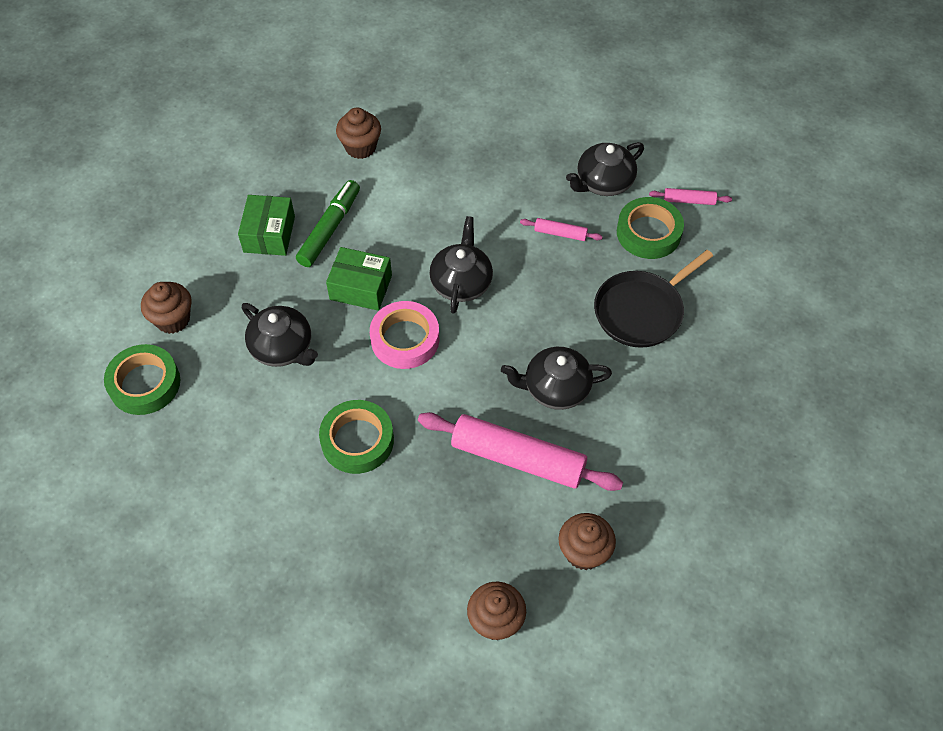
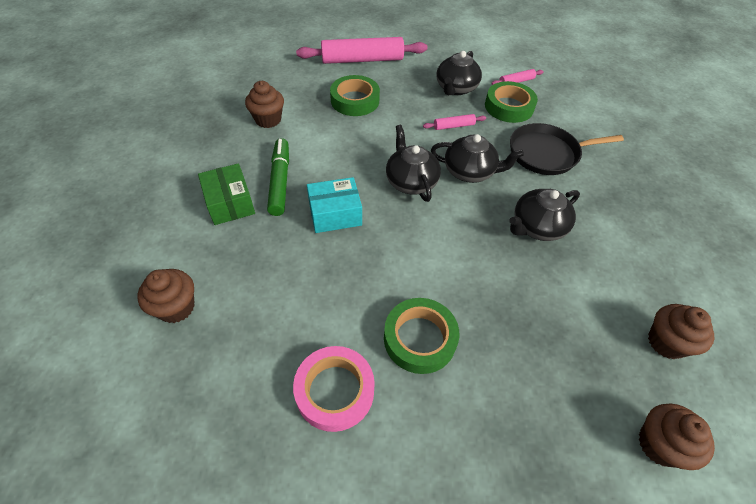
camera: 30 degrees left, 5 degrees down
green tape [104,344,180,415] -> green tape moved to [330,75,380,116]
black teapot [242,303,318,367] -> black teapot moved to [431,134,524,183]
green box [326,247,392,311] -> turquoise box [307,177,362,233]
pink tape [370,301,439,369] -> pink tape moved to [293,346,375,432]
pink rolling pin [418,412,623,491] -> pink rolling pin moved to [296,37,427,64]
black pan [594,250,713,348] -> black pan turned 60 degrees clockwise [510,123,624,175]

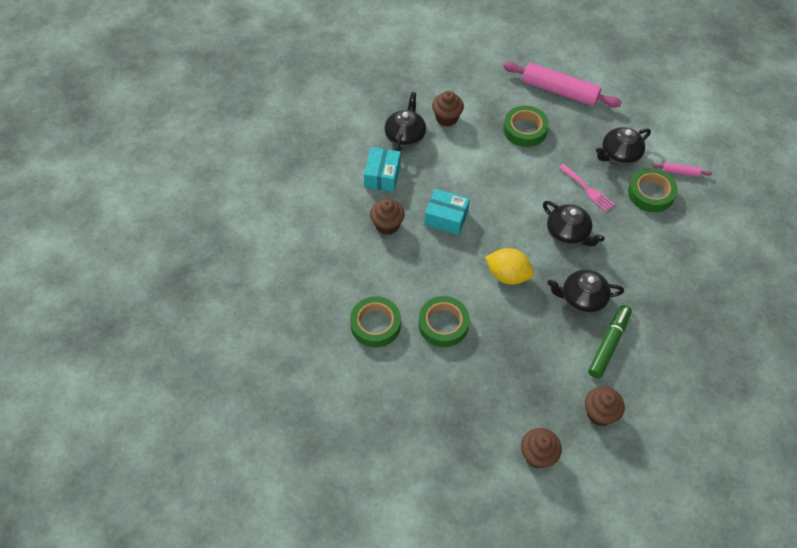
camera: 35 degrees right, 5 degrees up
brown cupcake [137,269,195,323] -> brown cupcake moved to [370,199,405,235]
green box [198,163,255,225] -> turquoise box [364,147,401,192]
green marker [267,138,289,216] -> green marker moved to [588,305,632,378]
pink tape [293,346,375,432] -> green tape [350,296,401,347]
black teapot [386,125,441,202] -> black teapot moved to [384,92,426,152]
pink rolling pin [423,114,486,130] -> pink fork [559,164,615,212]
black pan [510,123,624,175] -> none
none -> yellow lemon [485,248,534,285]

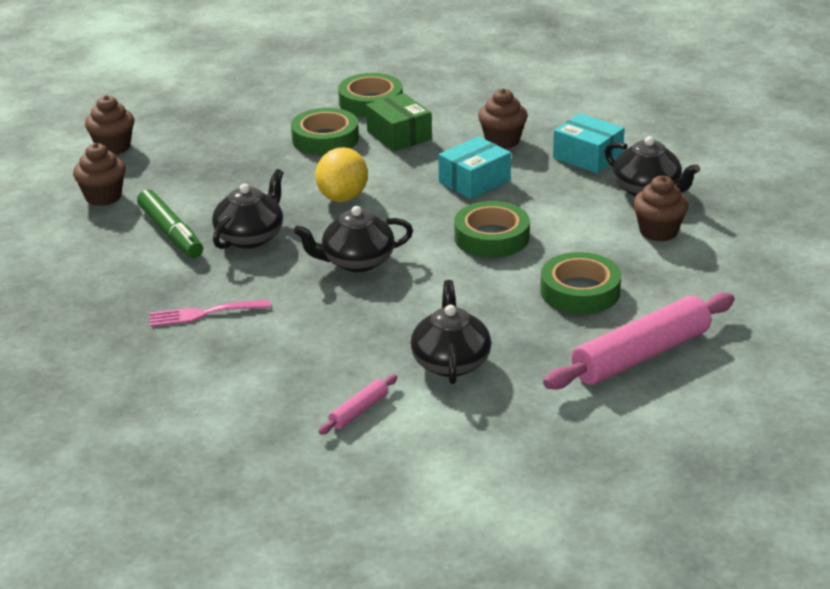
camera: 120 degrees right, 25 degrees down
yellow lemon [485,248,534,285] -> yellow lemon turned 45 degrees counterclockwise [315,147,368,202]
pink fork [559,164,615,212] -> pink fork moved to [149,300,270,327]
green tape [628,168,678,212] -> green tape moved to [454,201,530,258]
none -> green box [366,93,432,151]

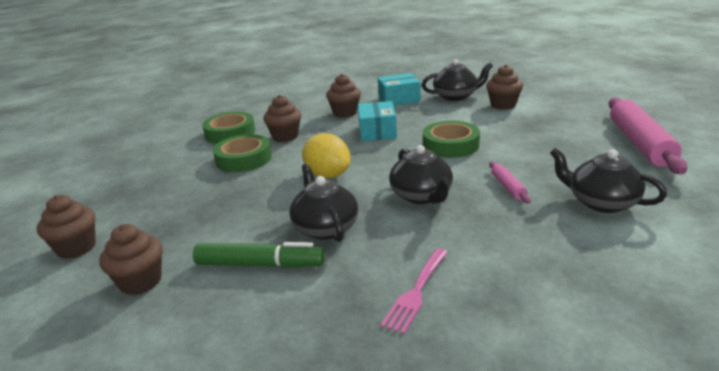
camera: 50 degrees left, 5 degrees down
black teapot [294,206,413,272] -> black teapot turned 45 degrees counterclockwise [389,145,453,204]
pink rolling pin [318,375,397,434] -> pink rolling pin moved to [489,162,531,204]
green box [366,93,432,151] -> brown cupcake [263,95,301,142]
green tape [540,252,621,314] -> none

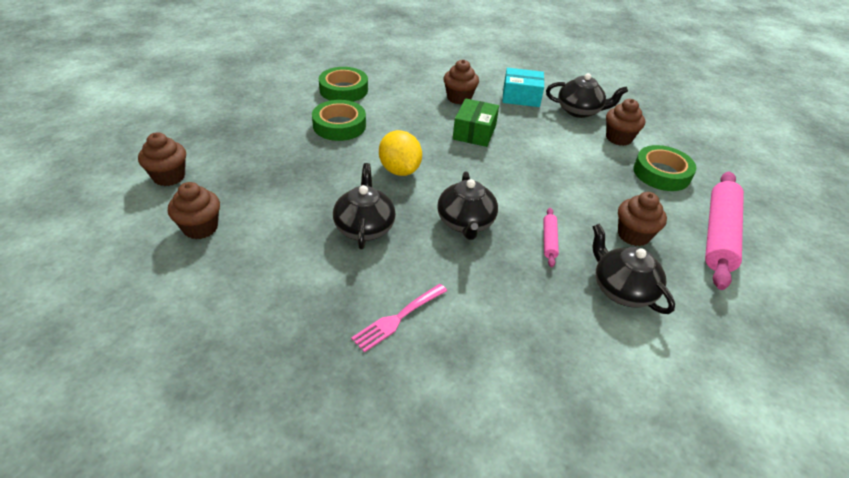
camera: 15 degrees right, 15 degrees up
green marker [193,242,325,268] -> none
brown cupcake [263,95,301,142] -> brown cupcake moved to [618,192,667,246]
turquoise box [358,101,397,141] -> green box [453,98,499,147]
green tape [423,121,480,158] -> green tape moved to [633,145,696,191]

